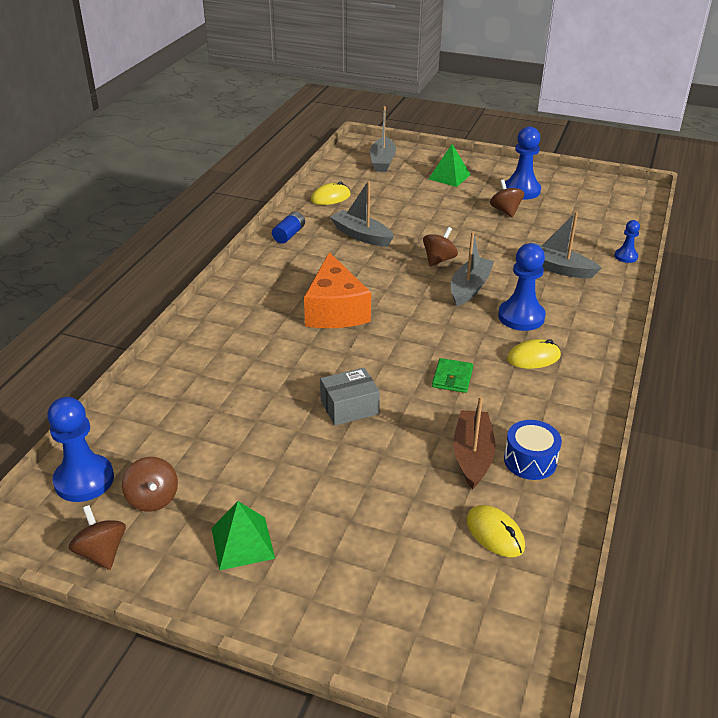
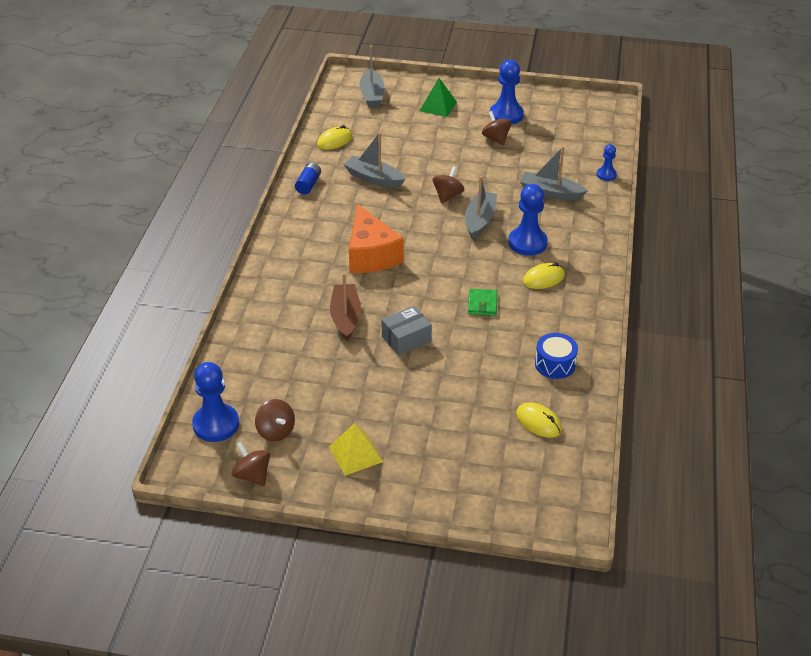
camera: 10 degrees left, 5 degrees up
green pyramid [212,501,275,571] -> yellow pyramid [329,423,383,476]
brown boat [453,396,496,489] -> brown boat moved to [330,273,361,341]

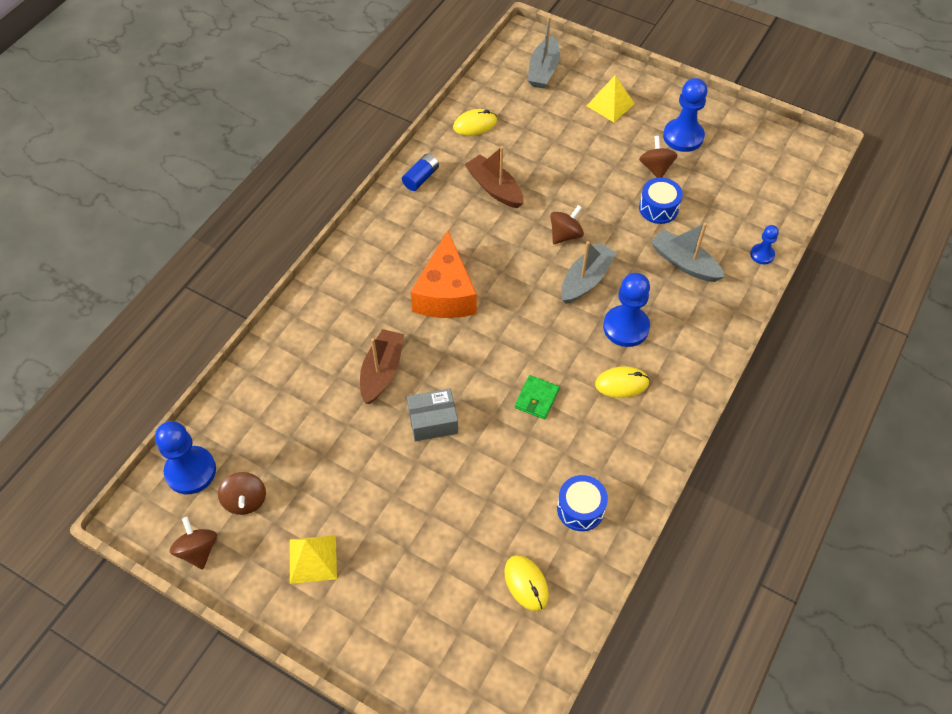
camera: 20 degrees right, 15 degrees up
grey boat [343,132,406,188] -> brown boat [465,146,524,208]
green pyramid [419,78,457,117] -> yellow pyramid [587,75,635,122]
none -> blue drum [639,178,683,224]

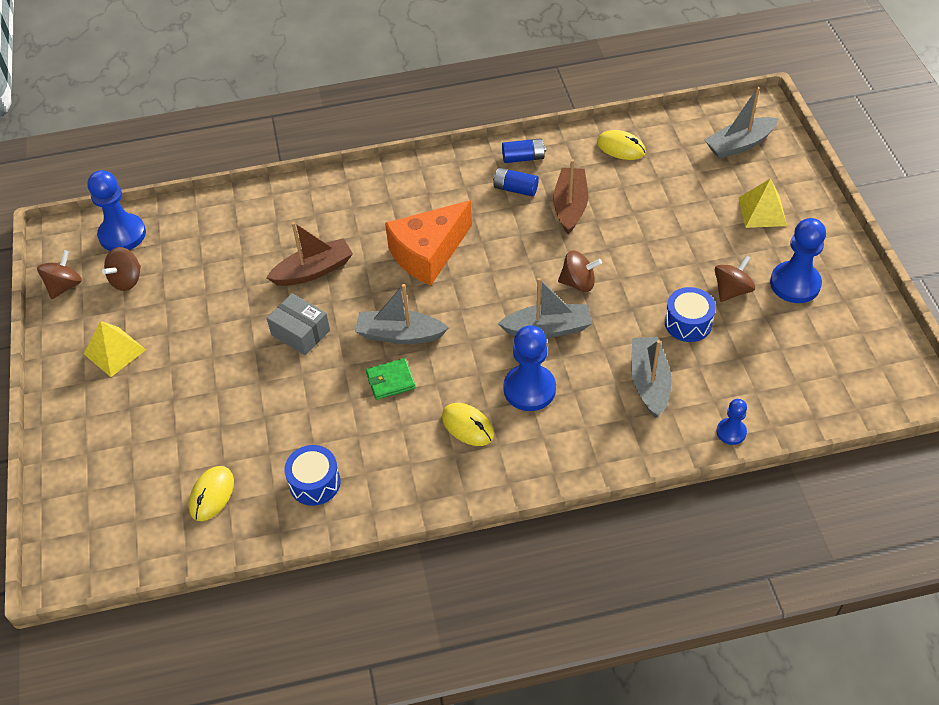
camera: 50 degrees right, 5 degrees down
none -> grey boat [355,284,449,344]
none -> blue battery [493,168,539,197]

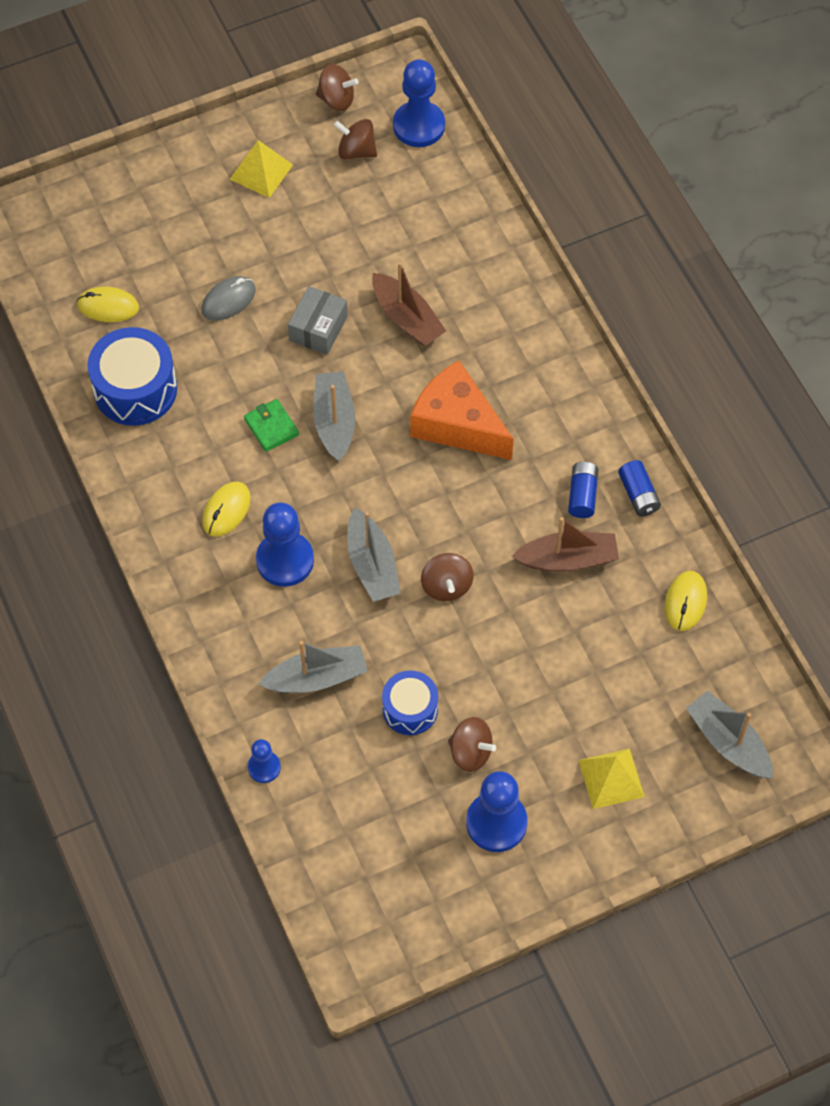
camera: 75 degrees right, 10 degrees up
blue drum [284,445,341,506] -> blue drum [87,327,177,426], size x1.61
none -> grey mouse [201,276,256,321]

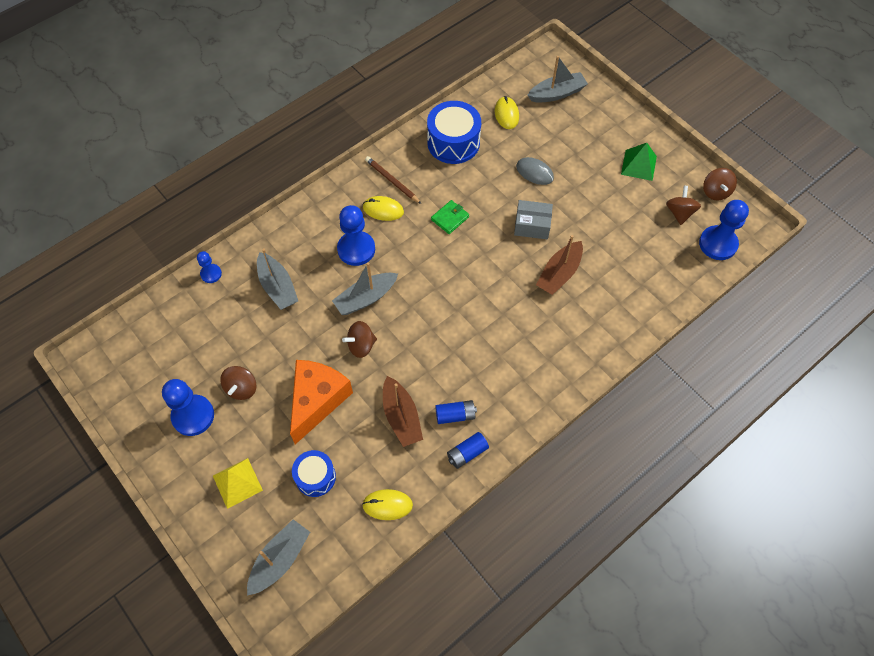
camera: 75 degrees right, 0 degrees up
yellow pyramid [230,140,293,198] -> green pyramid [621,143,657,181]
grey boat [313,371,355,461] -> grey boat moved to [527,56,588,102]
blue drum [382,670,438,735] -> blue drum moved to [292,450,336,497]
orange cheese [410,360,514,460] -> orange cheese moved to [290,360,353,444]
none -> brown pencil [365,156,421,204]

